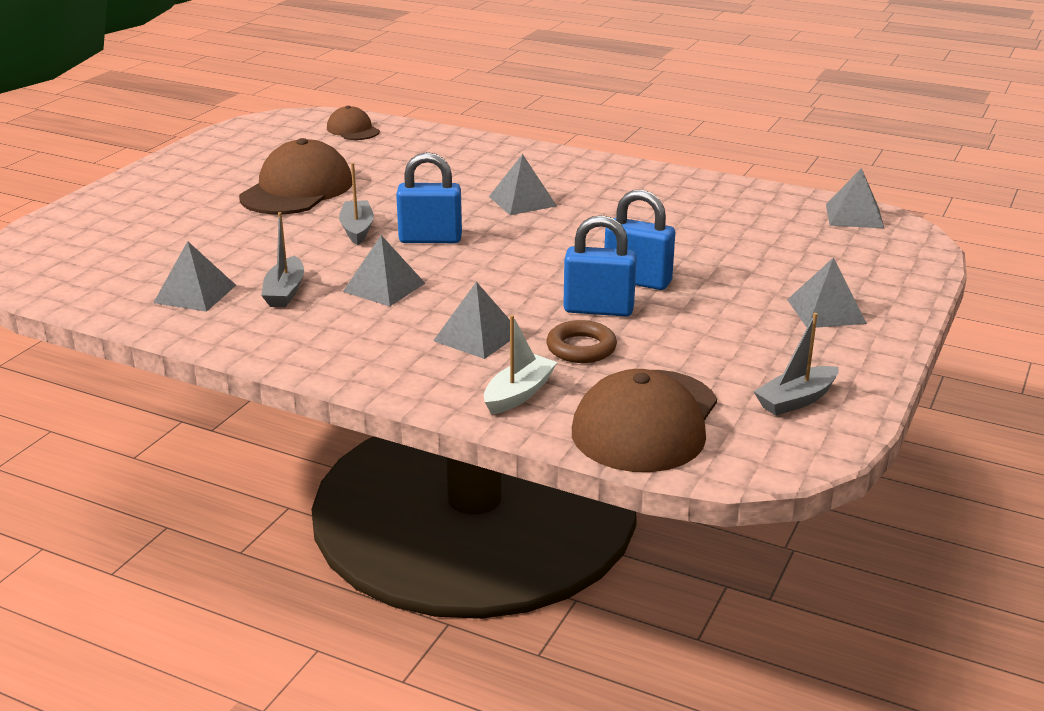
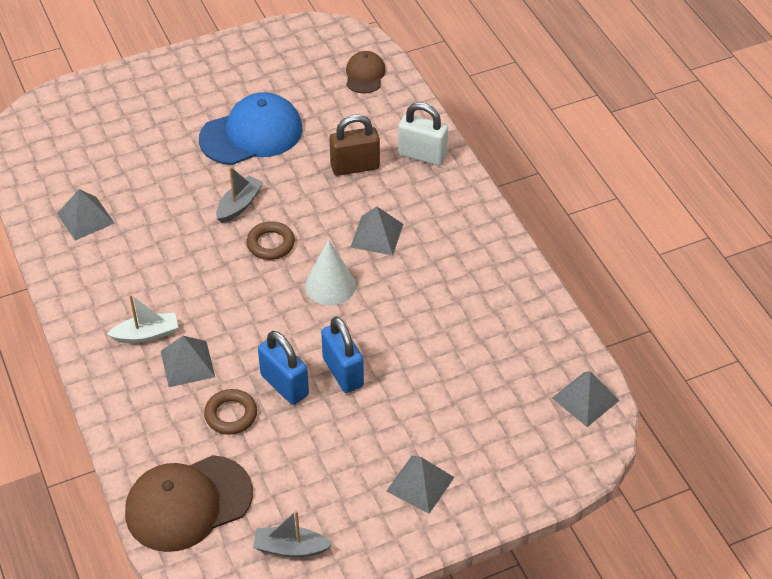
camera: 40 degrees right, 20 degrees up
brown cap [239,138,352,214] -> blue cap [199,92,303,165]
grey boat [261,212,304,307] -> none
grey pyramid [343,235,425,306] -> none
blue padlock [396,152,462,243] -> brown ring [247,221,295,260]
white boat [484,315,557,415] -> white boat moved to [107,294,178,343]
none -> white cone [305,239,356,305]
none -> brown padlock [329,115,380,176]
none -> white padlock [398,102,448,166]

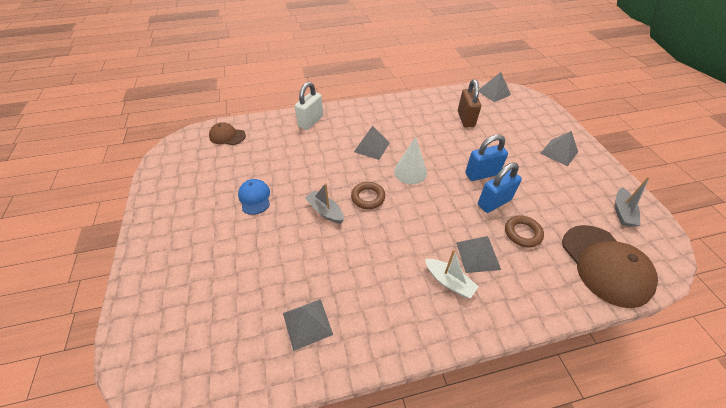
camera: 80 degrees left, 0 degrees up
white boat [107,294,178,343] -> white boat turned 135 degrees clockwise [425,250,479,299]
blue cap [199,92,303,165] -> blue cap [238,179,270,215], size x0.54
brown padlock [329,115,380,176] -> brown padlock moved to [458,79,481,127]

